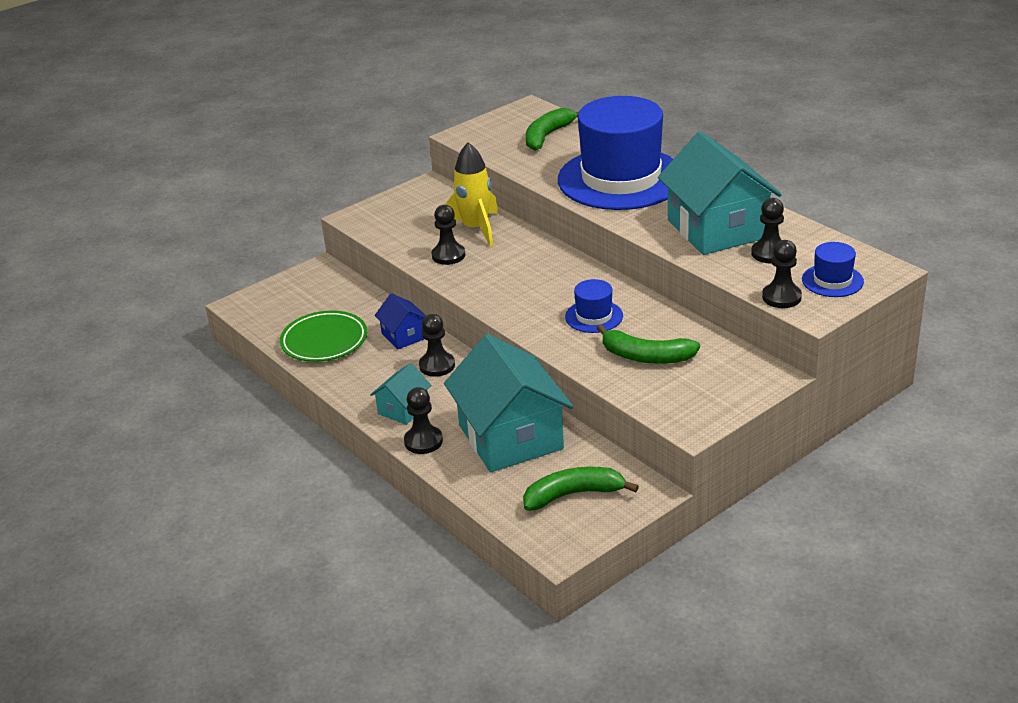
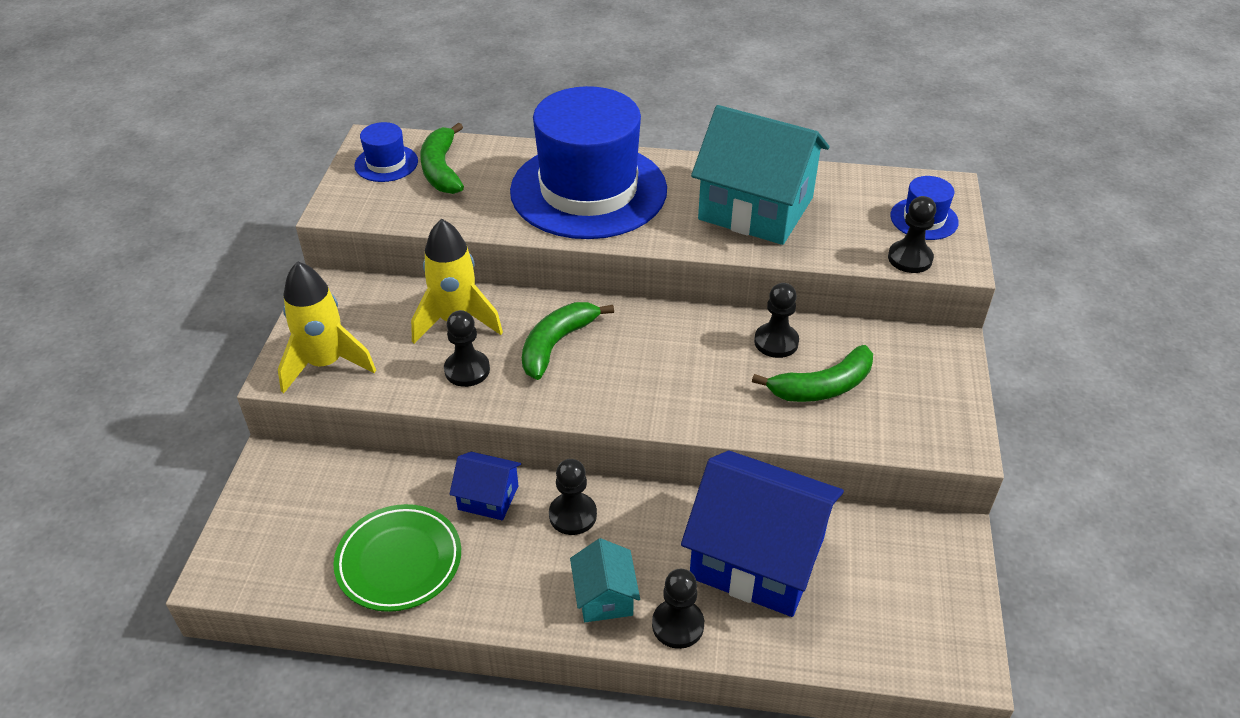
camera: 45 degrees left, 10 degrees up
turquoise house [444,334,573,472] -> blue house [681,451,844,617]
green banana [523,467,639,511] -> green banana moved to [522,302,614,380]
blue hat [565,279,623,333] -> blue hat moved to [354,122,418,182]
black pawn [751,198,784,263] -> black pawn moved to [754,283,799,358]
none -> yellow rocket [278,261,376,394]

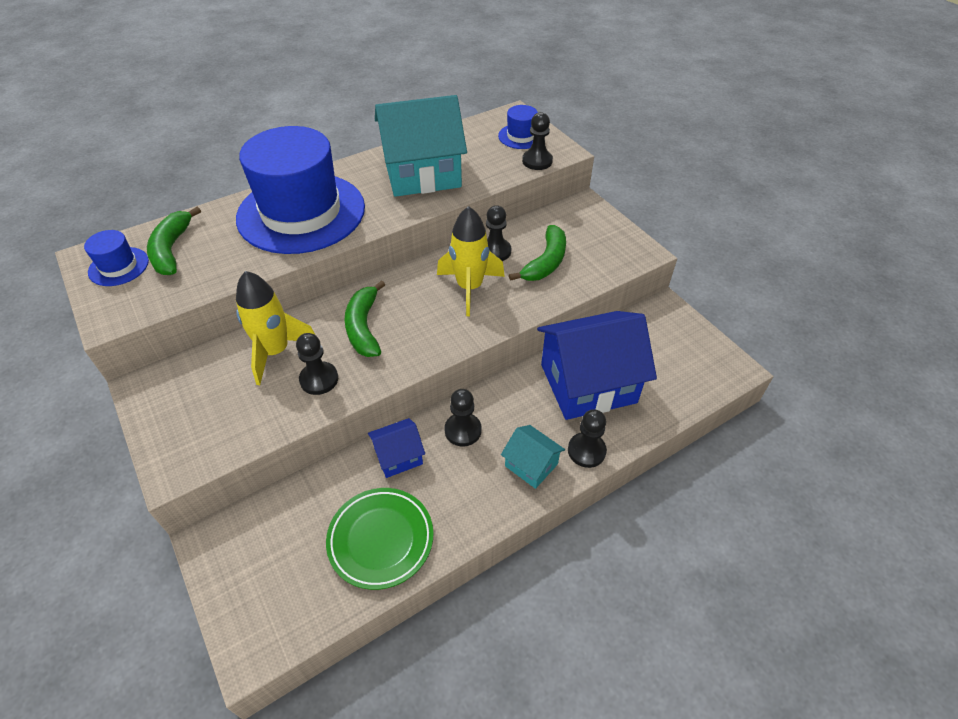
camera: 40 degrees left, 5 degrees up
yellow rocket [278,261,376,394] -> yellow rocket moved to [437,206,505,316]
green banana [420,122,464,194] -> green banana turned 45 degrees clockwise [147,207,201,275]

